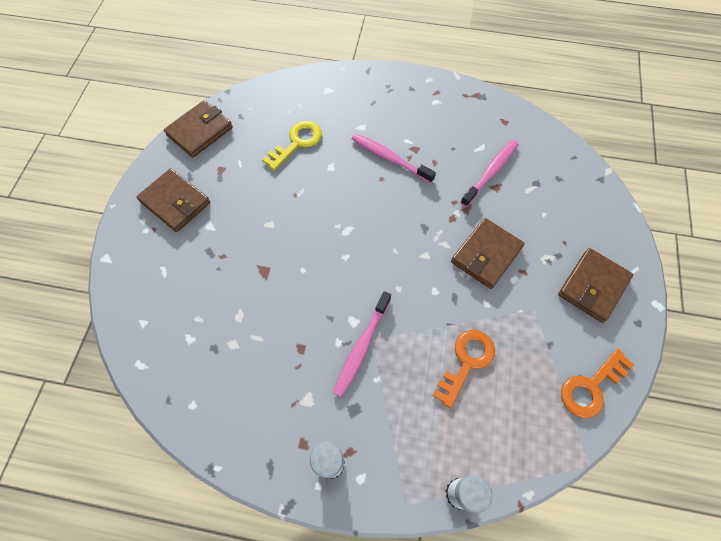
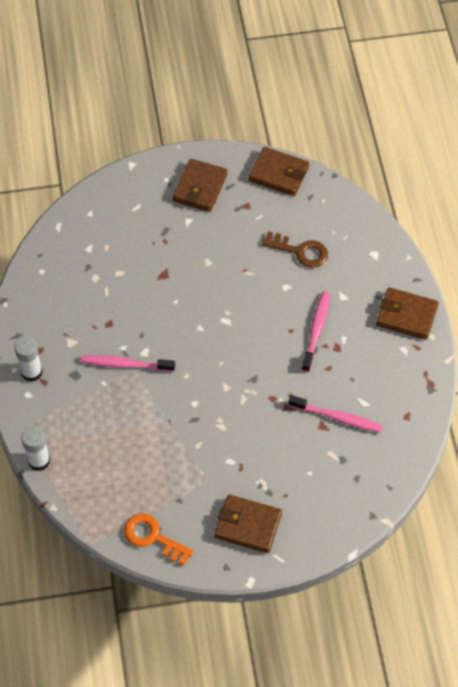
camera: 70 degrees right, 5 degrees down
yellow key [262,121,322,171] -> brown key [262,231,328,268]
orange key [433,330,495,408] -> none
brown wallet [451,218,525,289] -> brown wallet moved to [376,287,439,340]

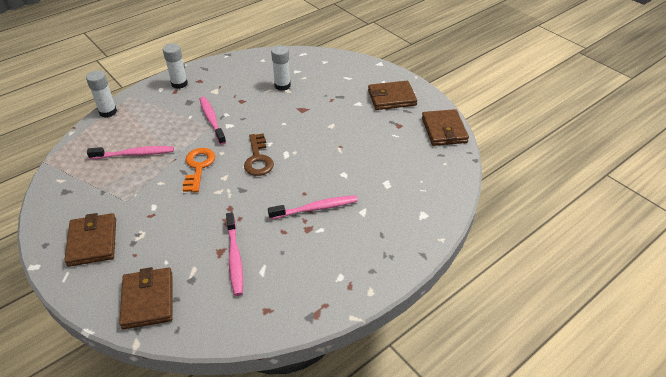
camera: 60 degrees right, 15 degrees down
orange key [124,514,194,566] -> orange key moved to [183,148,215,193]
brown key [262,231,328,268] -> brown key moved to [244,133,274,176]
brown wallet [376,287,439,340] -> brown wallet moved to [119,267,173,329]
none -> pink toothbrush [87,146,174,159]
none -> white glue stick [271,45,291,91]

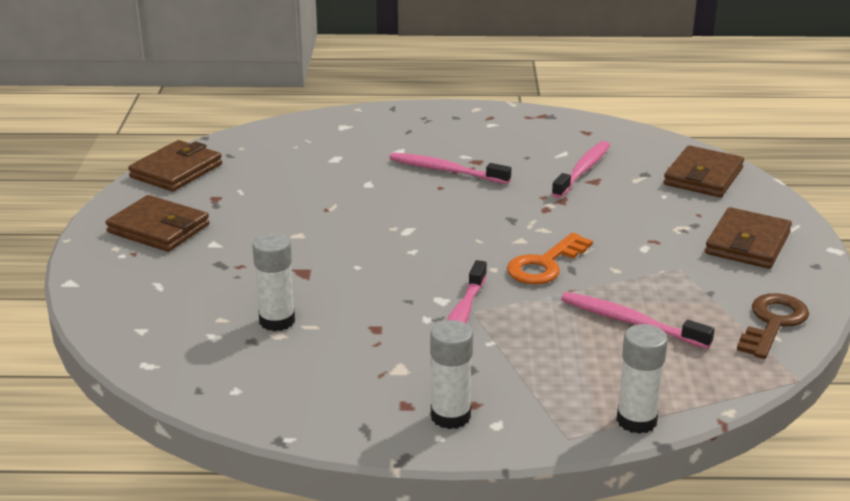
camera: 140 degrees left, 15 degrees down
brown key [244,133,274,176] -> brown key moved to [737,293,809,359]

